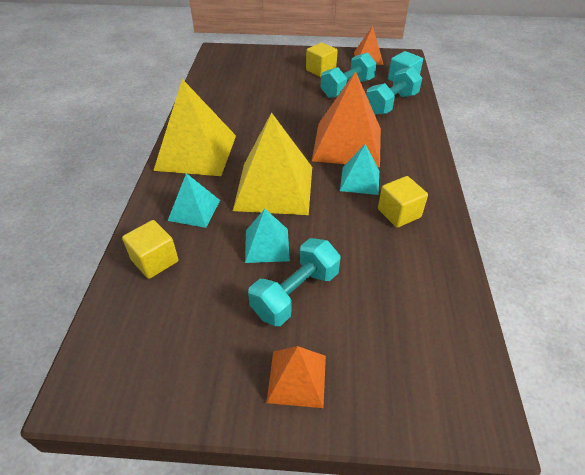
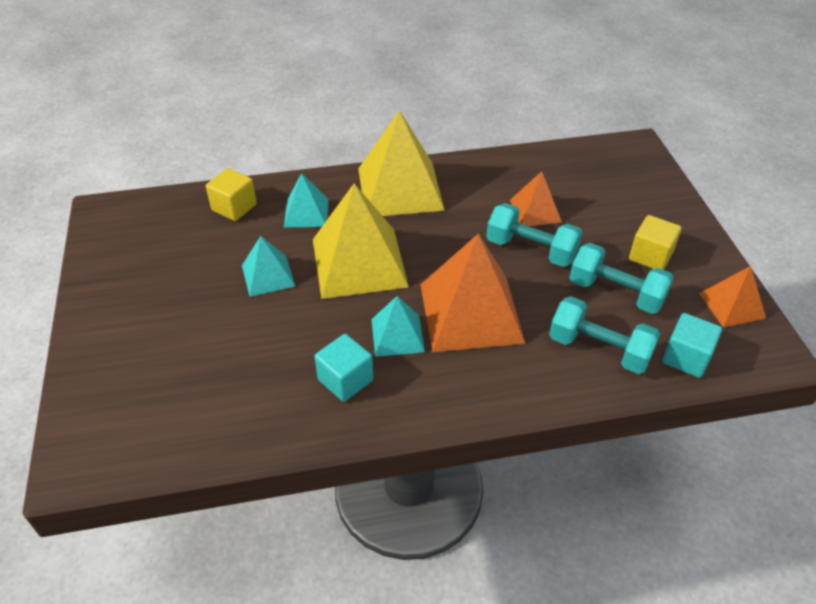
camera: 75 degrees right, 0 degrees up
turquoise dumbbell [248,238,341,326] -> turquoise dumbbell moved to [486,203,583,267]
orange pyramid [266,346,326,408] -> orange pyramid moved to [510,171,562,226]
yellow cube [378,176,428,228] -> turquoise cube [315,334,373,402]

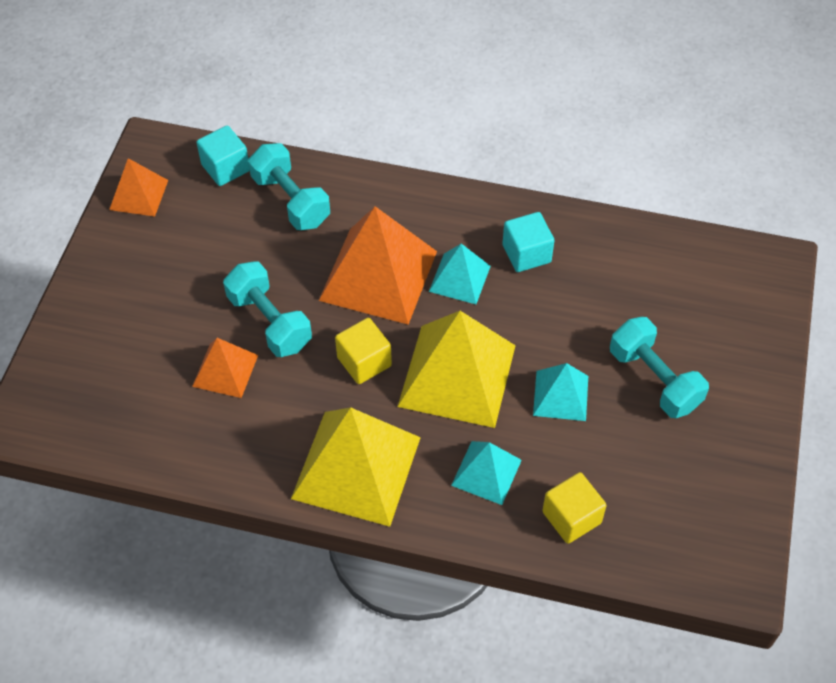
camera: 155 degrees left, 10 degrees up
turquoise dumbbell [569,243,674,314] -> turquoise dumbbell moved to [610,317,709,418]
yellow cube [629,215,682,270] -> yellow cube moved to [335,318,392,384]

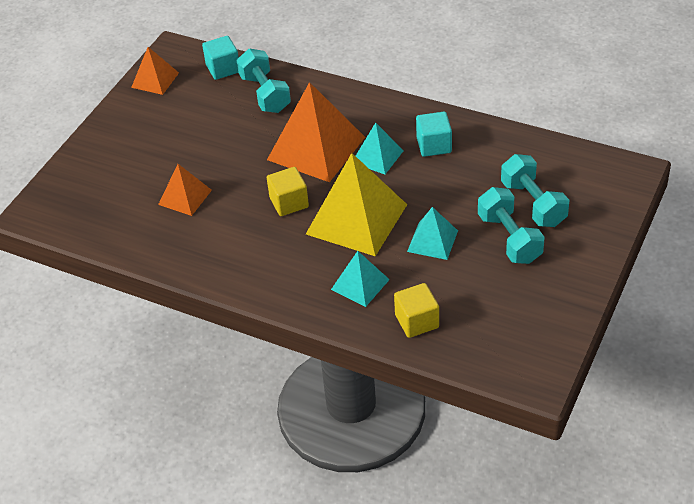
camera: 15 degrees right, 10 degrees down
turquoise dumbbell [223,261,312,357] -> turquoise dumbbell moved to [501,154,569,227]
yellow pyramid [291,407,421,527] -> none

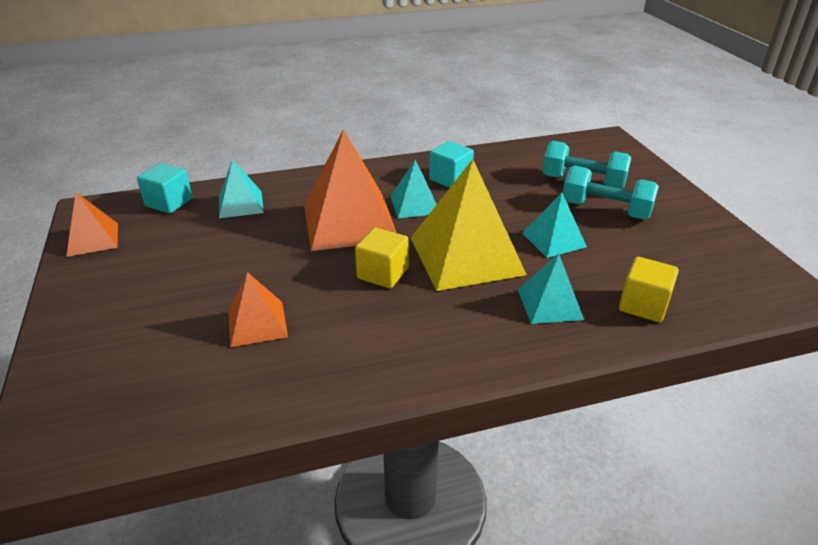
camera: 45 degrees left, 10 degrees down
turquoise dumbbell [236,48,291,113] -> turquoise pyramid [219,159,264,218]

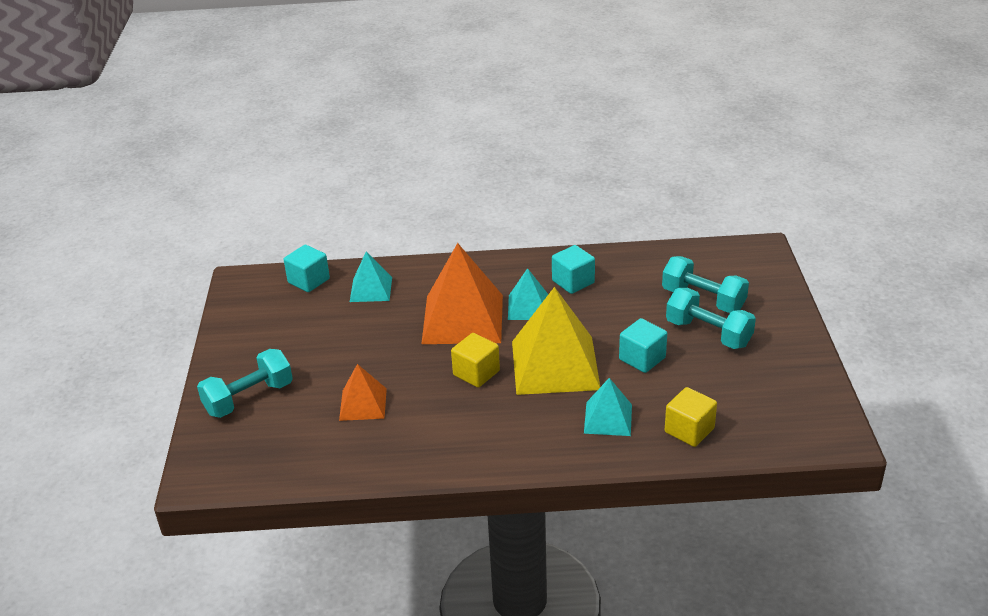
camera: 15 degrees right, 0 degrees up
orange pyramid [66,192,118,257] -> none
turquoise pyramid [522,193,587,258] -> turquoise cube [619,318,667,373]
none -> turquoise dumbbell [197,349,293,418]

